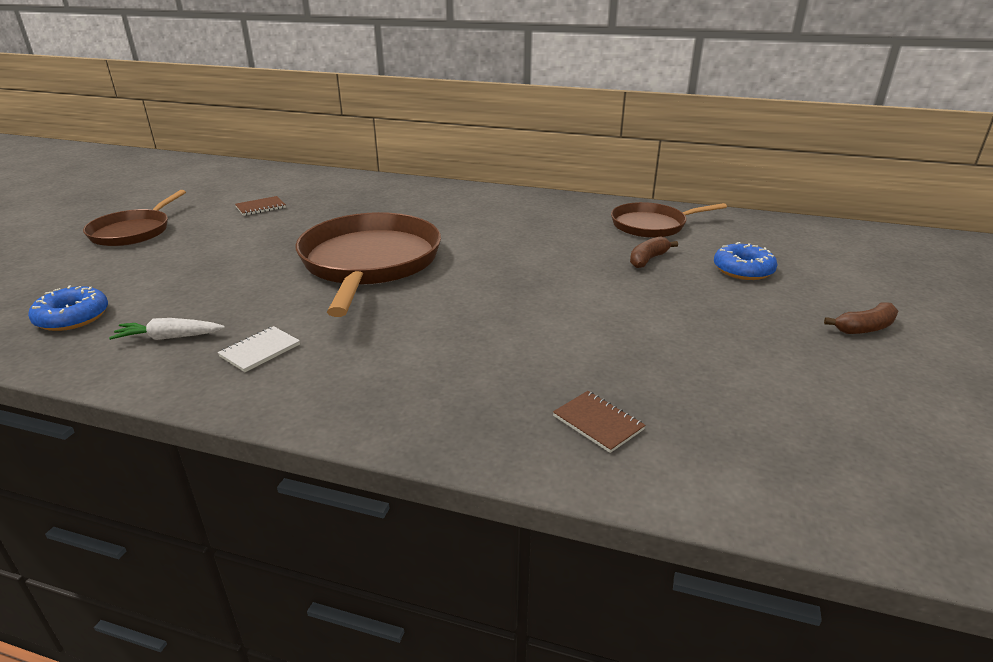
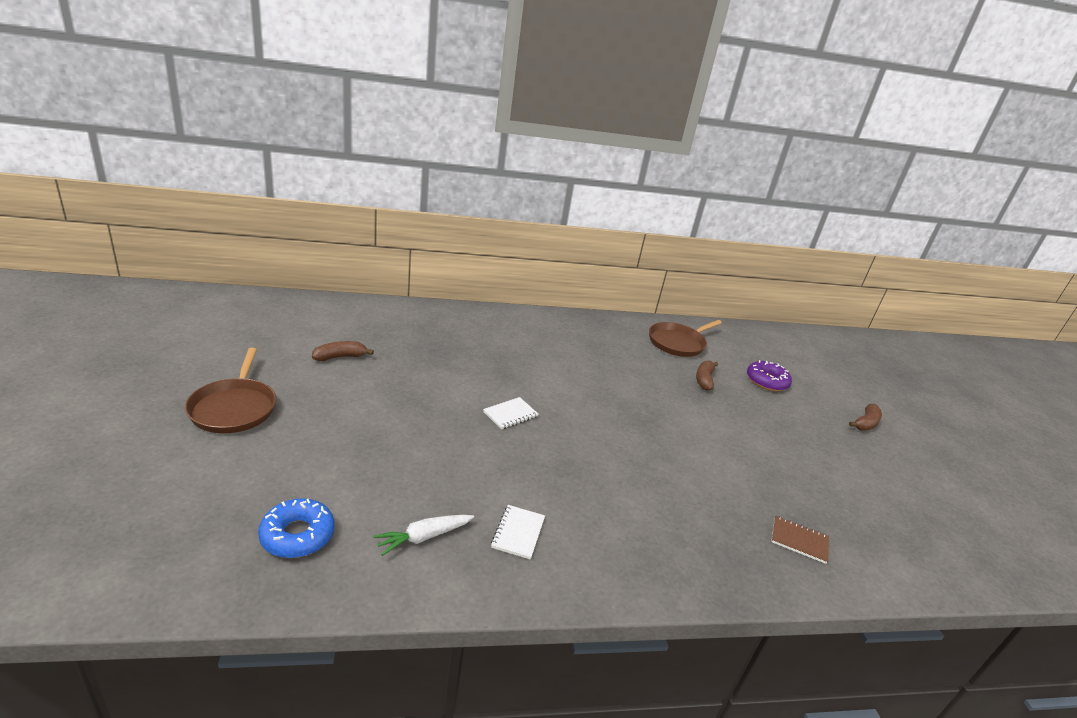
camera: 30 degrees left, 0 degrees up
brown notebook [235,196,286,216] -> brown banana [312,341,374,361]
brown pan [295,212,441,317] -> white notebook [483,397,538,430]
blue donut [714,242,777,280] -> purple donut [747,360,792,391]

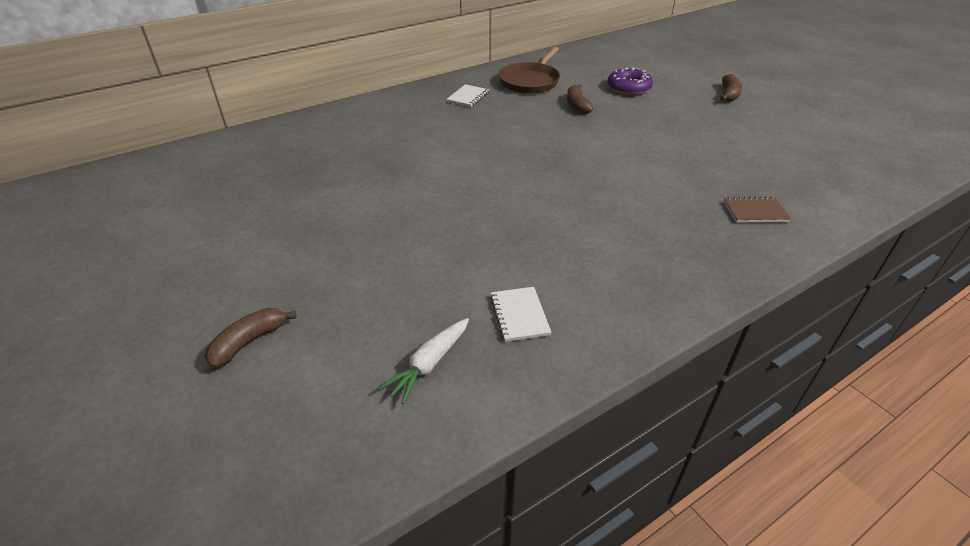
camera: 20 degrees left, 10 degrees up
brown pan [185,348,276,433] -> none
blue donut [258,499,335,558] -> none
brown banana [312,341,374,361] -> brown banana moved to [205,308,296,368]
white notebook [483,397,538,430] -> white notebook moved to [446,84,489,107]

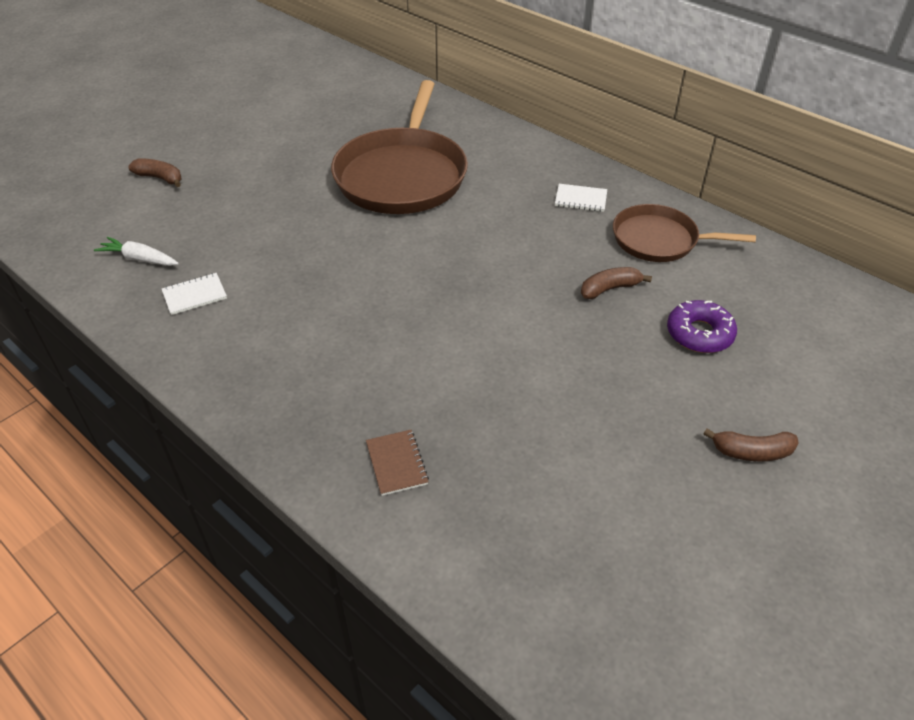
camera: 75 degrees right, 5 degrees up
none -> brown pan [331,80,468,214]

